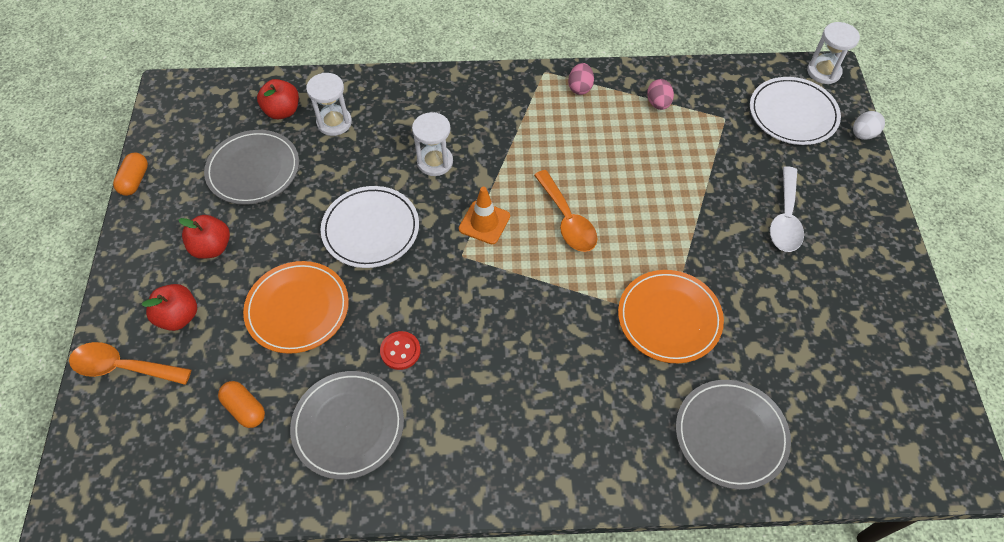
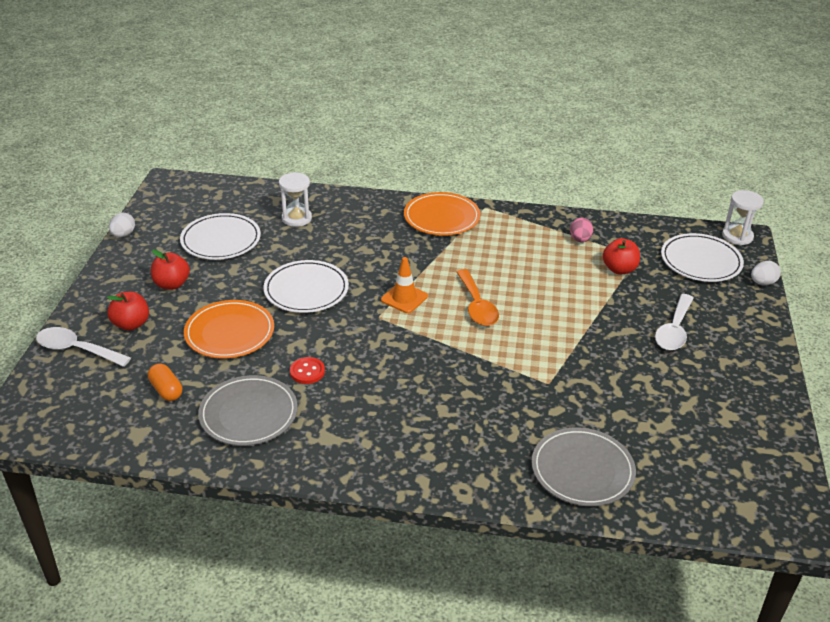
camera: 10 degrees right, 20 degrees down
orange spoon [69,342,192,385] -> white spoon [36,327,131,367]
orange capsule [113,153,148,196] -> white egg [109,213,135,237]
grey plate [204,130,299,205] -> white plate [180,213,261,260]
red apple [257,79,299,119] -> red apple moved to [603,238,640,274]
white hourglass [412,112,453,176] -> none
pink egg [568,63,594,95] -> none
orange plate [618,270,724,363] -> orange plate moved to [404,192,480,236]

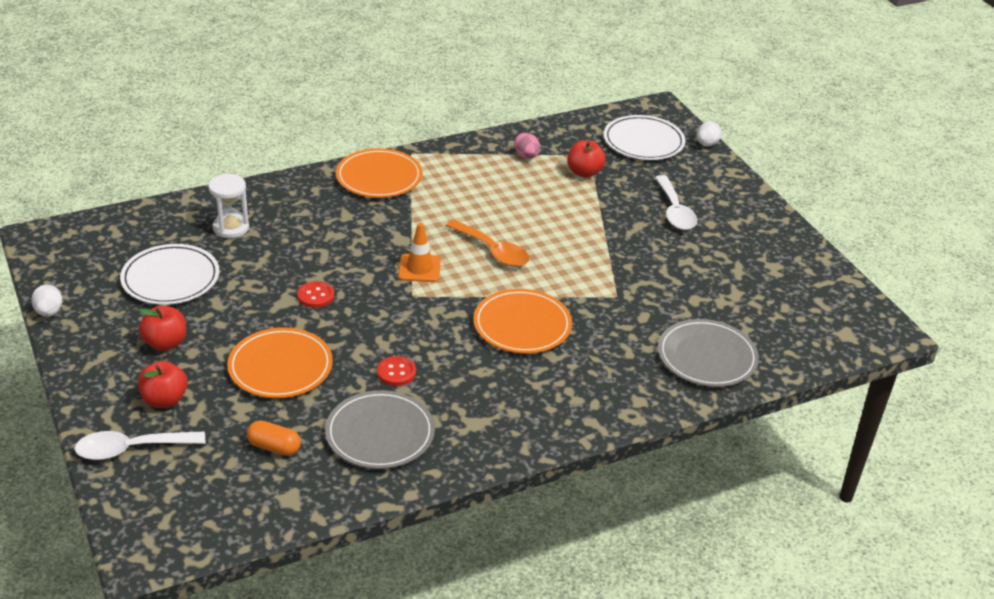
camera: 35 degrees left, 0 degrees up
white plate [264,260,349,313] -> red button [297,281,334,308]
white hourglass [722,190,764,245] -> none
none -> orange plate [473,289,572,353]

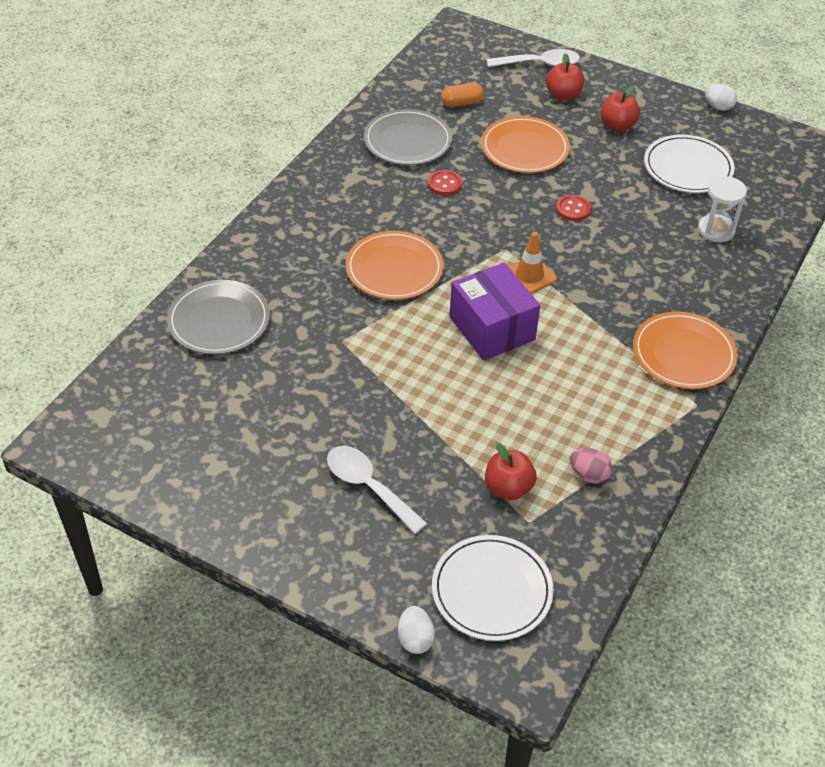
camera: 145 degrees right, 10 degrees up
white spoon [74,431,205,460] -> white spoon turned 45 degrees clockwise [487,49,580,67]
orange spoon [446,220,529,267] -> purple box [449,263,540,361]

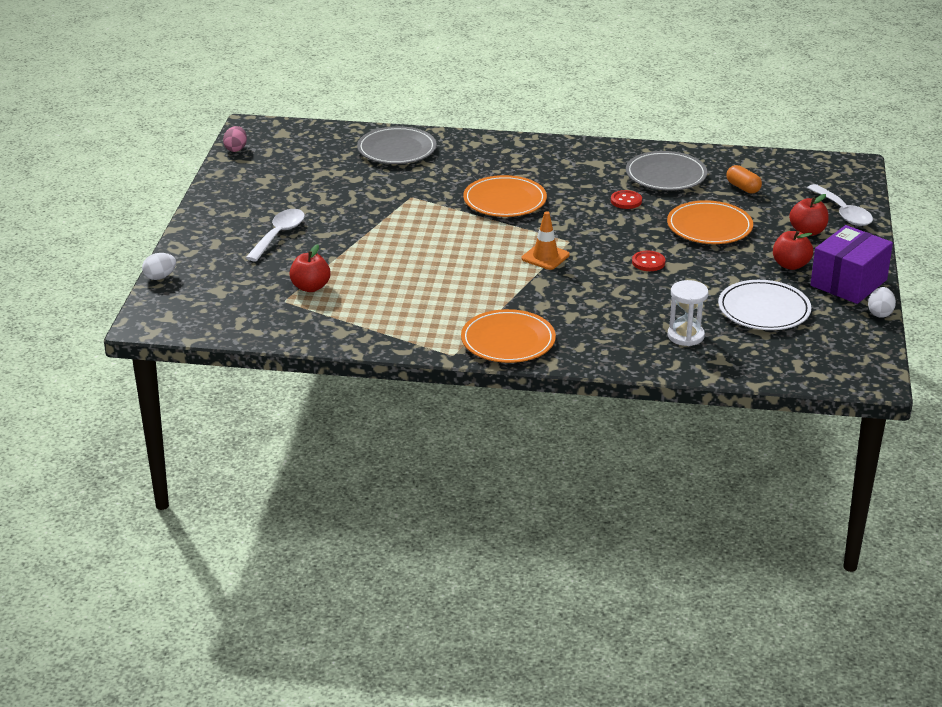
camera: 70 degrees right, 15 degrees down
white plate [432,535,554,641] -> none
purple box [449,263,540,361] -> purple box moved to [810,225,893,304]
pink egg [570,448,612,483] -> pink egg moved to [223,126,247,152]

